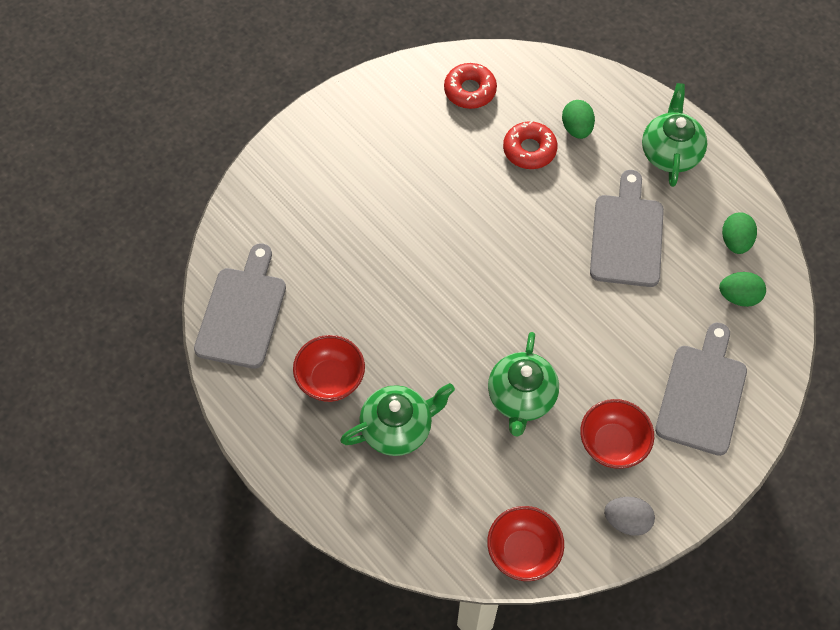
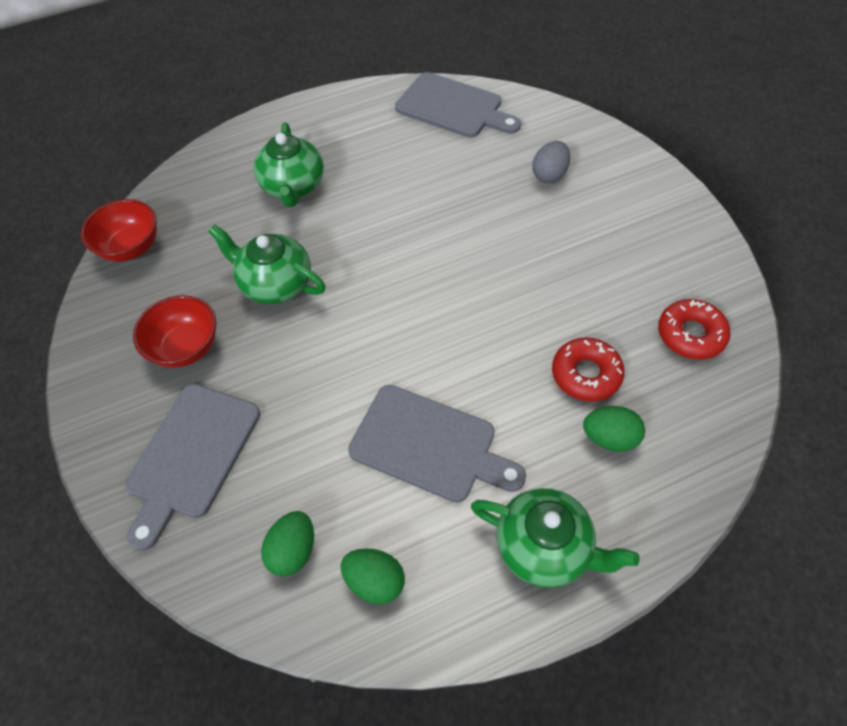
camera: 110 degrees right, 5 degrees down
red bowl [293,335,365,402] -> none
grey egg [604,497,655,536] -> grey egg moved to [532,141,570,183]
grey cutting board [655,323,747,456] -> grey cutting board turned 75 degrees clockwise [125,384,260,551]

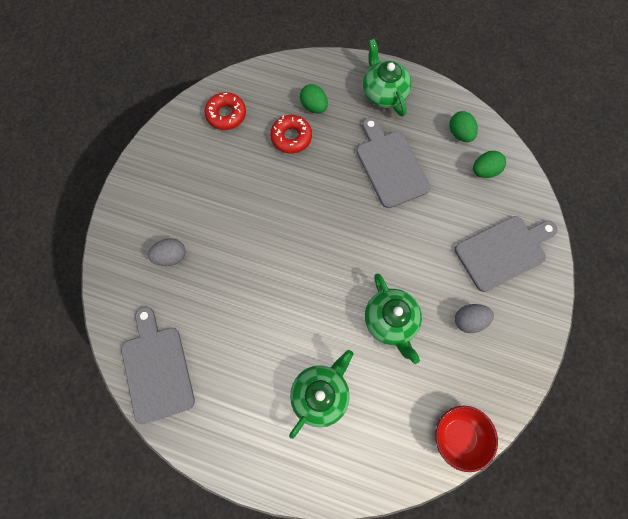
camera: 140 degrees left, 15 degrees up
red bowl [133,295,216,368] -> grey egg [455,304,494,333]

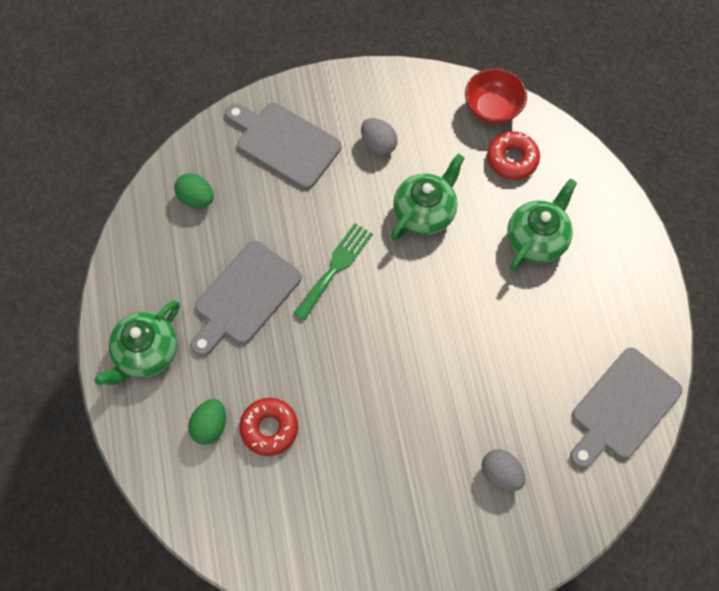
camera: 120 degrees left, 5 degrees down
red donut [204,92,246,130] -> red donut moved to [487,131,540,180]
green teapot [289,350,354,439] -> green teapot turned 120 degrees clockwise [507,179,577,271]
green egg [449,111,478,142] -> none
none -> green fork [293,223,373,321]

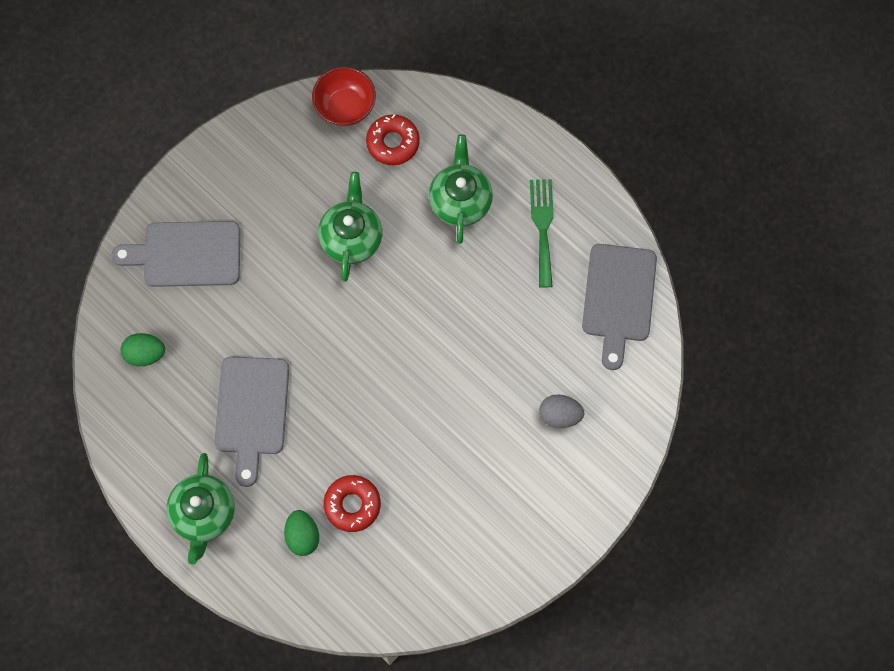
camera: 35 degrees left, 5 degrees up
green fork [293,223,373,321] -> green fork moved to [530,179,554,288]
grey egg [361,118,398,155] -> none

